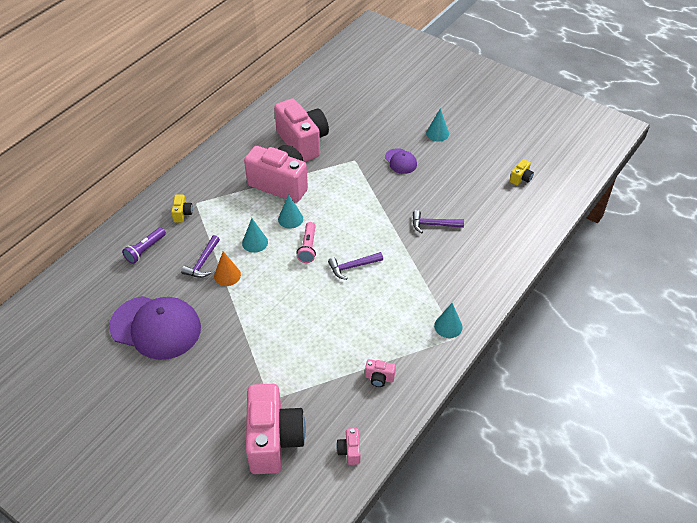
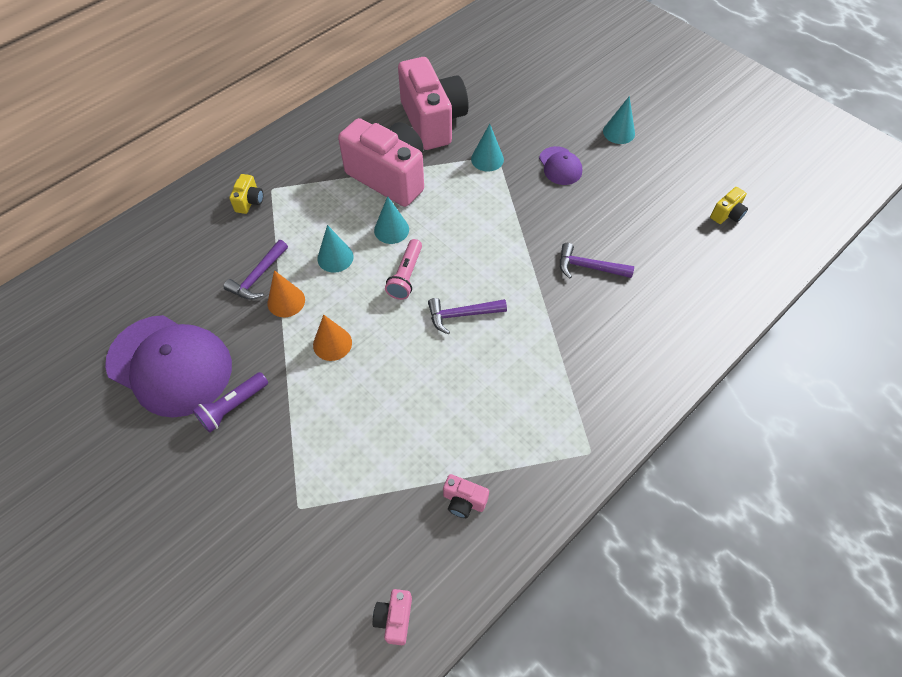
camera: 10 degrees right, 10 degrees up
purple flashlight [122,227,166,264] -> purple flashlight moved to [193,372,268,433]
pink camera [246,384,306,474] -> none
turquoise cone [434,303,463,338] -> turquoise cone moved to [471,124,504,172]
none -> orange cone [313,315,352,361]

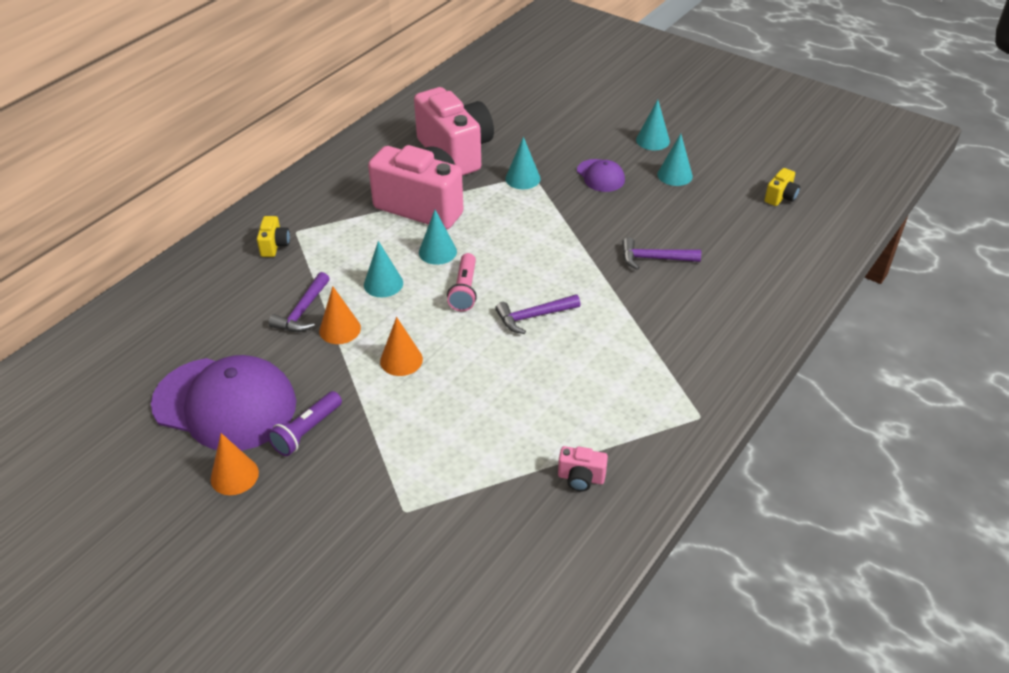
camera: 10 degrees left, 15 degrees down
pink camera [373,589,412,645] -> none
none -> orange cone [211,433,259,495]
none -> turquoise cone [657,134,693,186]

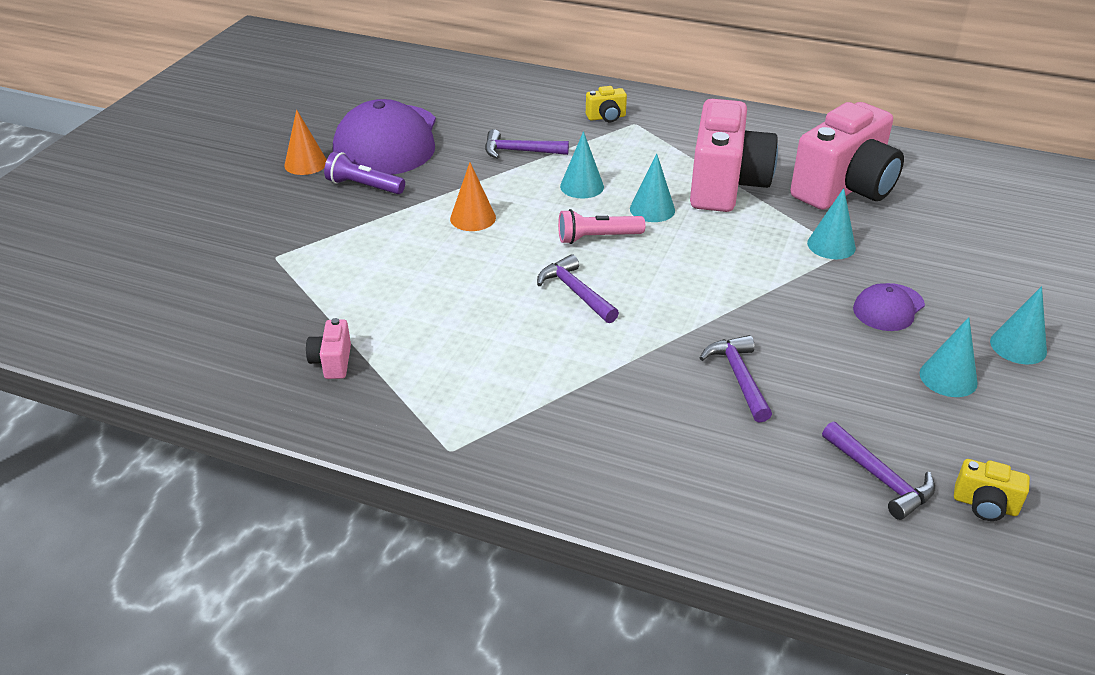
camera: 75 degrees right, 5 degrees down
orange cone [319,286,361,344] -> none
none -> purple hammer [822,422,935,520]

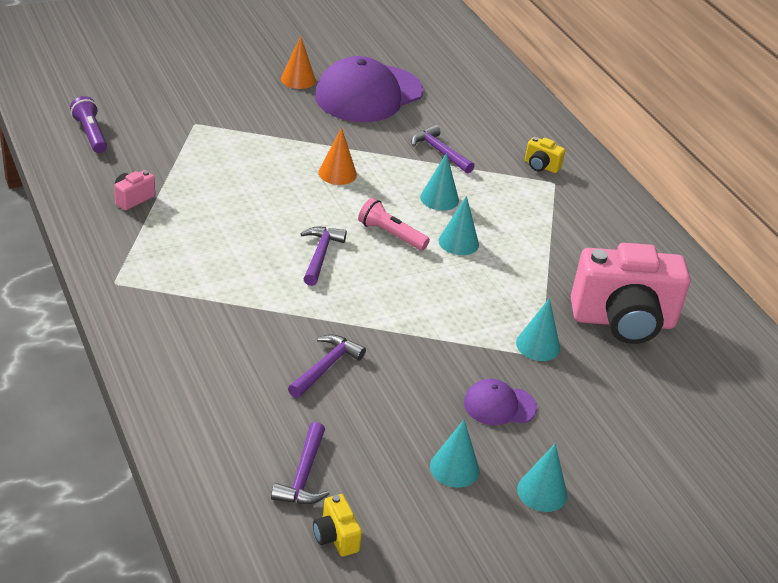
camera: 40 degrees right, 0 degrees up
purple flashlight [324,151,405,194] -> purple flashlight moved to [70,96,107,153]
pink camera [690,99,778,212] -> none

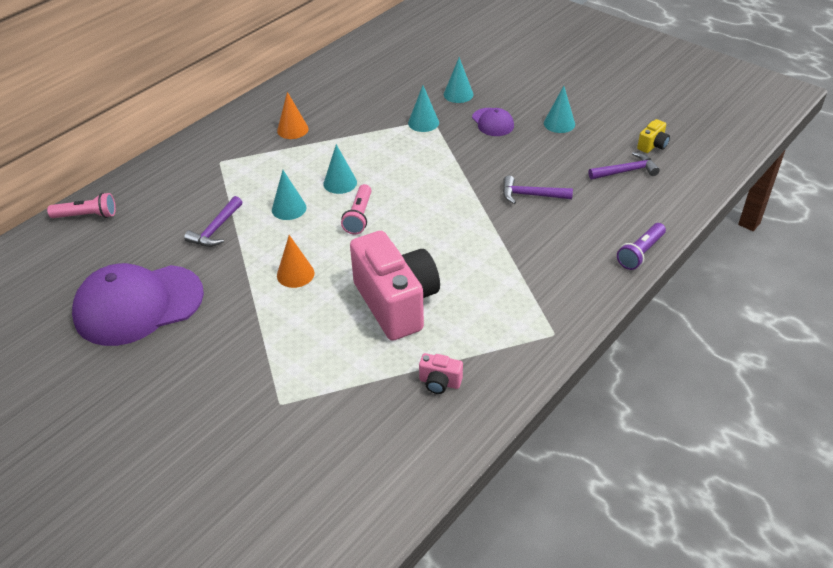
camera: 110 degrees left, 5 degrees up
purple flashlight [70,96,107,153] -> purple flashlight moved to [617,223,666,270]
orange cone [281,36,316,89] -> orange cone moved to [277,92,309,139]
purple hammer [300,227,347,286] -> none
purple cap [315,56,423,122] -> purple cap turned 135 degrees clockwise [72,263,204,346]
turquoise cone [517,444,567,512] -> turquoise cone moved to [444,57,473,103]
yellow camera [525,137,565,173] -> none
pink camera [571,243,691,344] -> pink camera moved to [350,231,440,341]
none -> pink flashlight [47,193,116,218]

